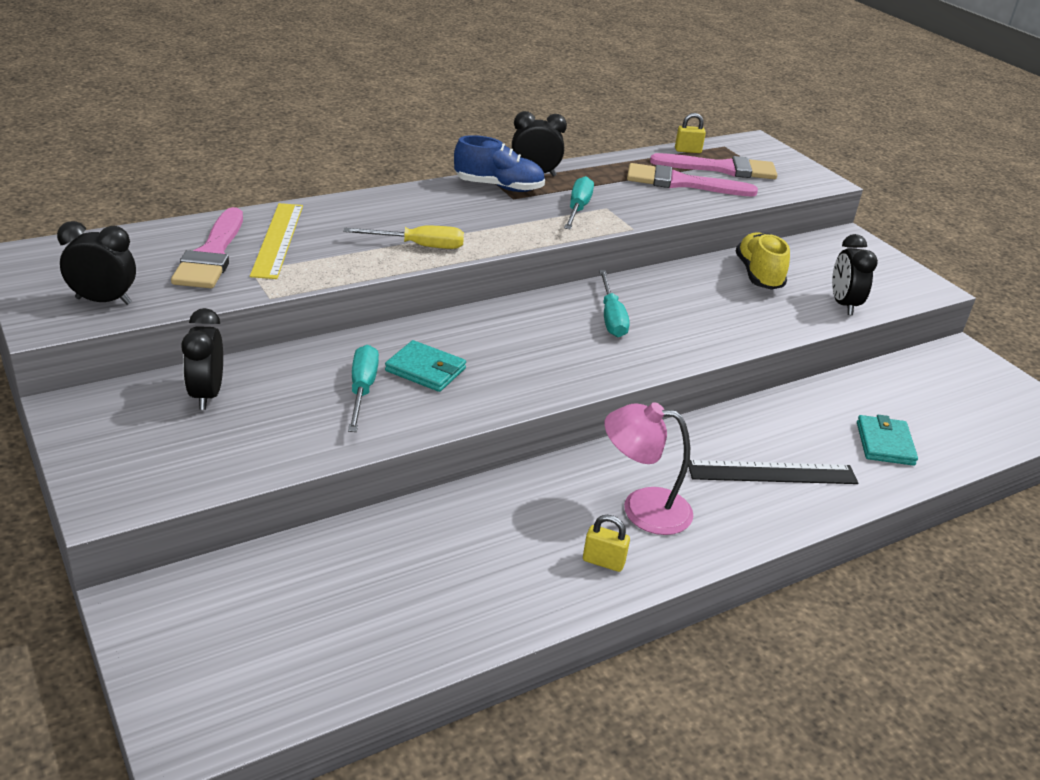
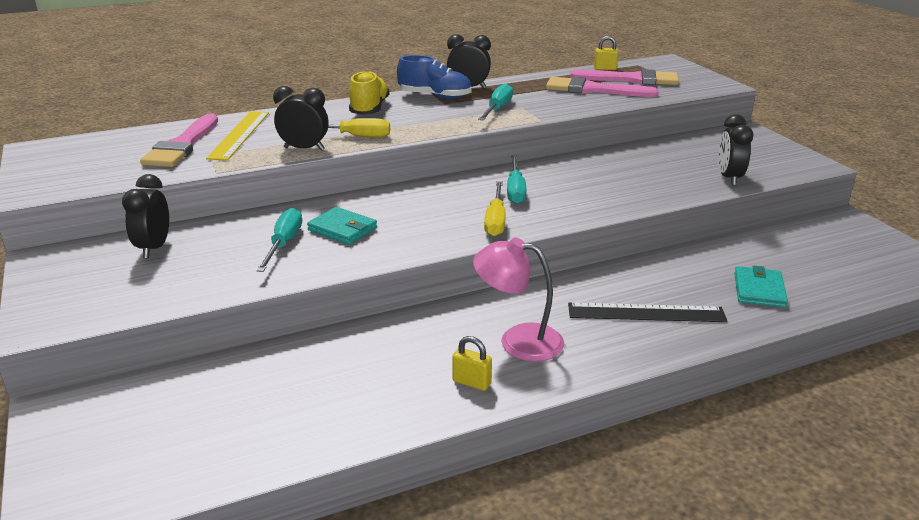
camera: 10 degrees right, 5 degrees down
black clock [57,221,136,305] -> black clock moved to [273,86,329,151]
yellow shoe [736,232,790,290] -> yellow shoe moved to [349,71,390,115]
none -> yellow screwdriver [484,181,506,236]

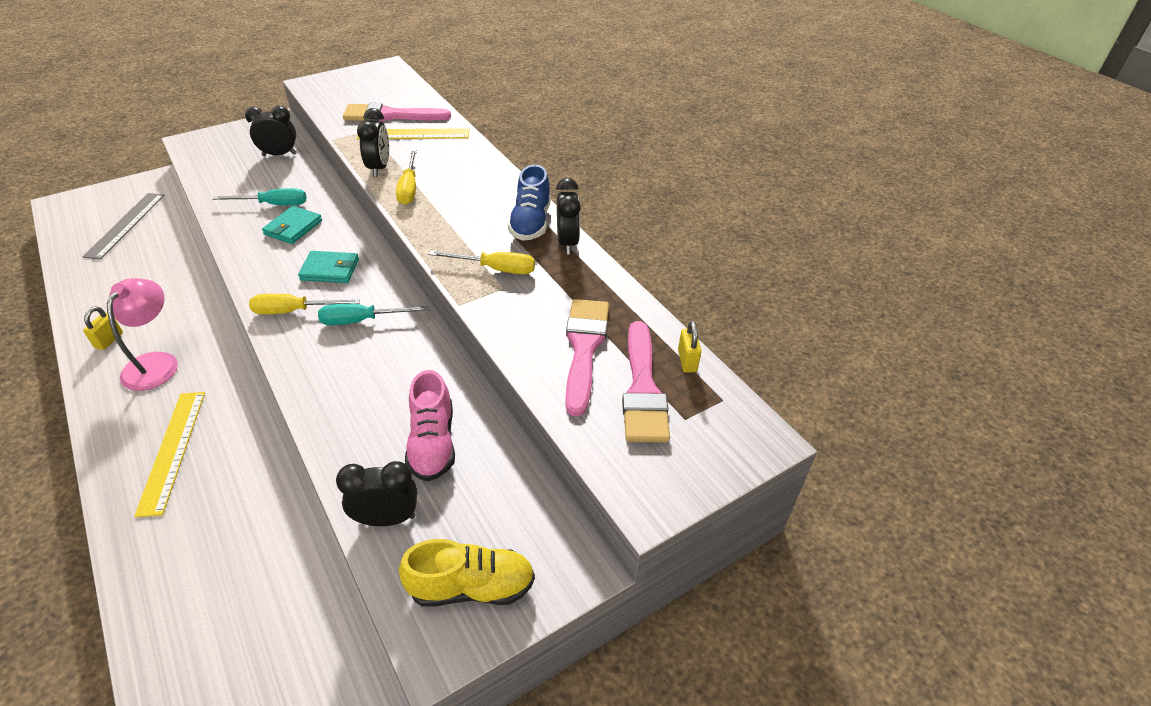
camera: 80 degrees right, 15 degrees up
yellow shoe [349,71,390,115] -> yellow shoe moved to [399,539,535,607]
turquoise screwdriver [478,84,513,121] -> yellow screwdriver [428,250,535,274]
black ruler [568,303,728,322] -> yellow ruler [134,392,205,517]
turquoise wallet [734,266,788,307] -> turquoise wallet moved to [298,251,359,283]
none -> grey ruler [83,193,165,260]
none -> pink shoe [405,370,455,481]

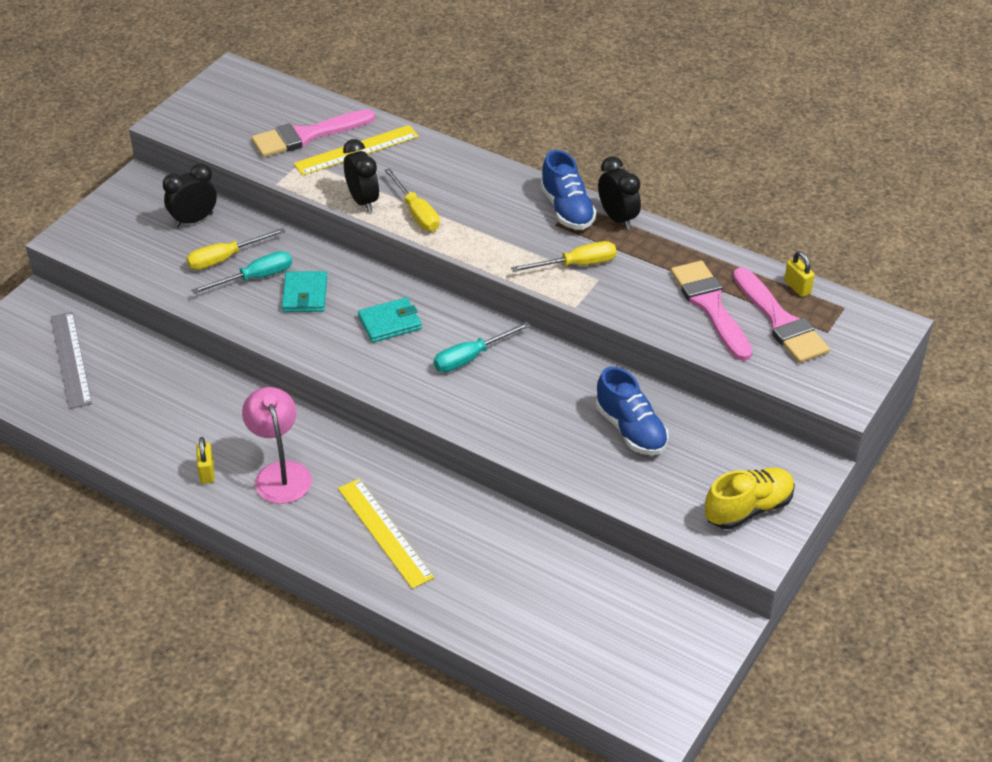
camera: 25 degrees left, 0 degrees up
yellow screwdriver [249,294,360,314] -> yellow screwdriver moved to [186,228,285,270]
black clock [336,461,417,526] -> none
pink shoe [405,370,455,481] -> blue shoe [596,367,668,455]

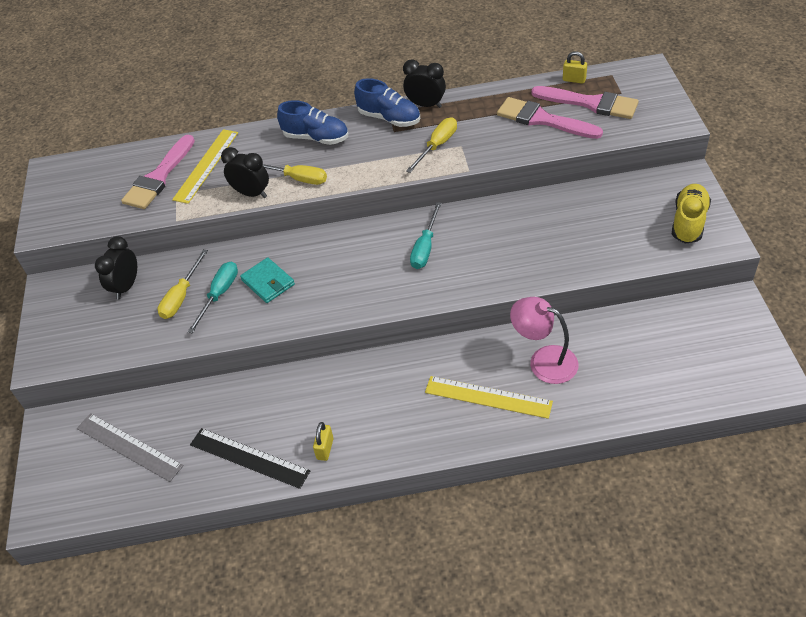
camera: 35 degrees left, 5 degrees up
yellow padlock [196,437,215,484] -> yellow padlock turned 60 degrees clockwise [313,422,334,461]
pink lamp [242,387,312,504] -> pink lamp moved to [510,297,578,384]
turquoise wallet [358,297,422,343] -> none
blue shoe [596,367,668,455] -> blue shoe moved to [277,100,348,145]
none -> black ruler [190,428,310,489]

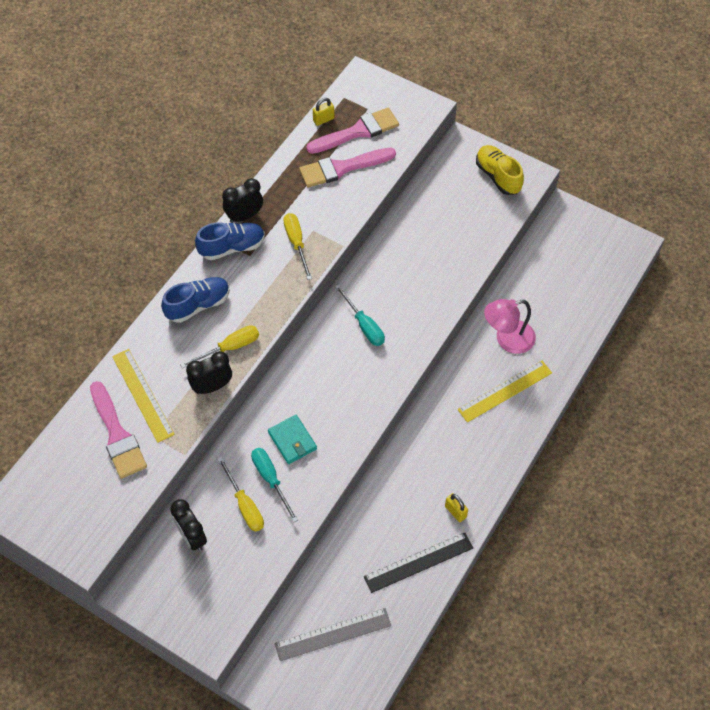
camera: 55 degrees left, 10 degrees up
turquoise wallet [240,257,295,303] -> turquoise wallet turned 60 degrees clockwise [268,415,317,464]

